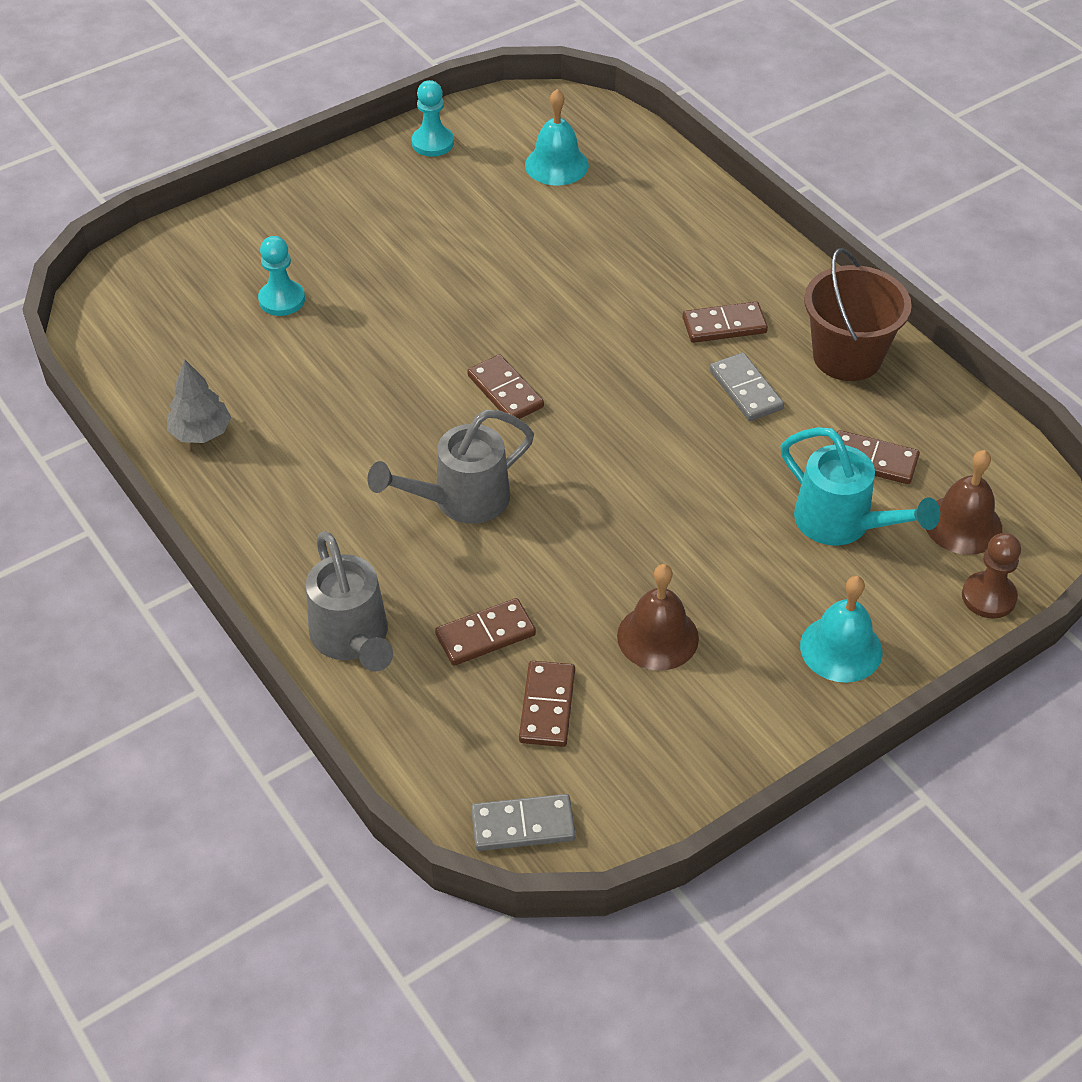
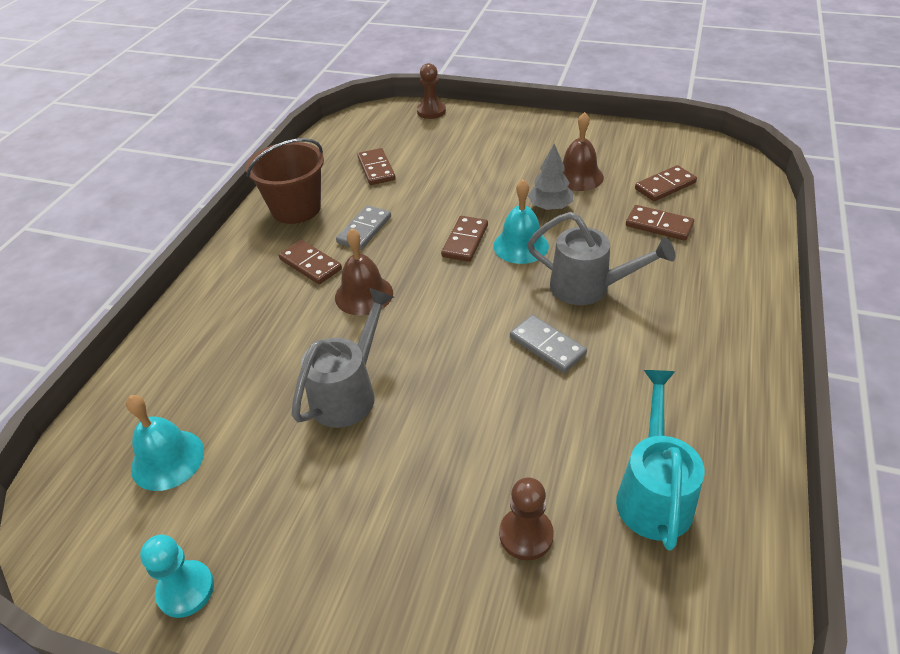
camera: 125 degrees left, 5 degrees down
grey tree [167,360,231,443] -> grey tree moved to [528,144,573,210]
turquoise pawn [258,236,305,316] -> brown pawn [499,477,554,560]
grey watering can [306,531,393,672] -> grey watering can moved to [291,288,394,428]
brown domino [467,354,544,419] -> brown domino moved to [441,216,488,262]
grey domino [471,794,576,851] -> grey domino moved to [510,315,587,373]
turquoise watering can [781,427,940,545] -> turquoise watering can moved to [616,370,705,550]
turquoise bell [800,576,882,683] -> turquoise bell moved to [493,180,549,264]
brown bell [926,450,1002,555] -> brown bell moved to [335,229,393,315]

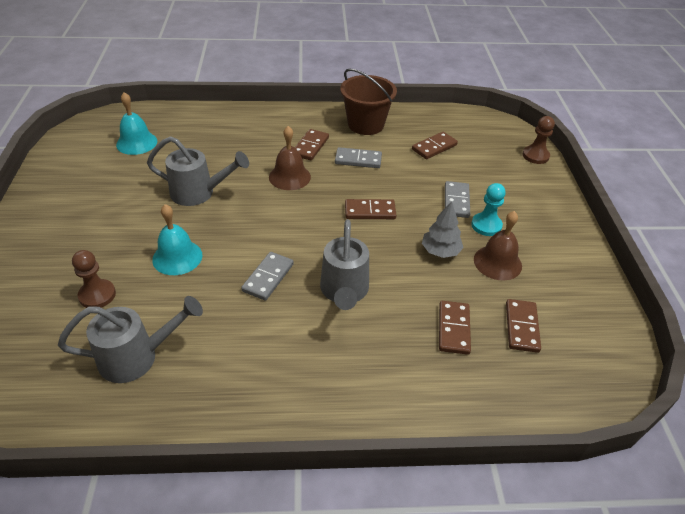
camera: 65 degrees right, 0 degrees up
turquoise pawn [140,534,214,618] -> turquoise pawn moved to [471,183,506,236]
turquoise bell [493,180,549,264] -> turquoise bell moved to [152,204,202,275]
turquoise watering can [616,370,705,550] -> grey watering can [58,296,203,383]
brown domino [635,165,697,201] -> brown domino turned 60 degrees clockwise [506,299,541,353]
none -> grey domino [445,181,470,218]

